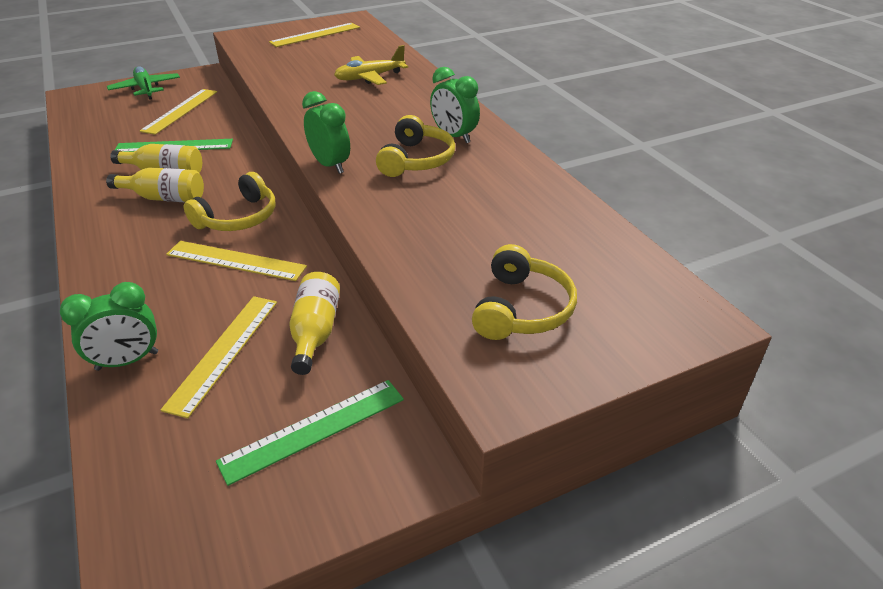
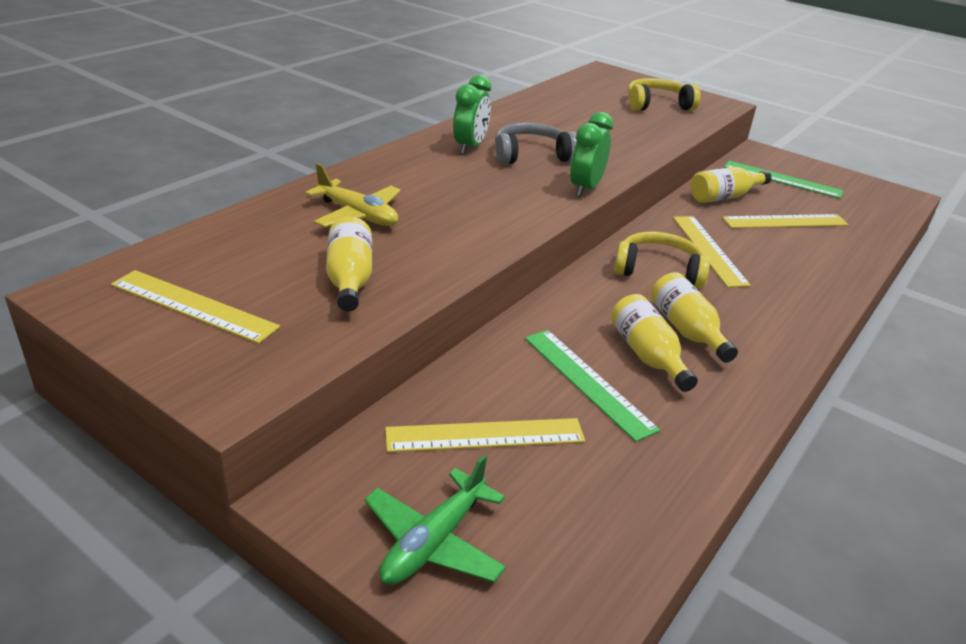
camera: 120 degrees left, 5 degrees down
green clock [60,282,158,371] -> none
yellow headphones [376,115,455,177] -> grey headphones [495,123,577,164]
none -> yellow bottle [326,217,372,311]

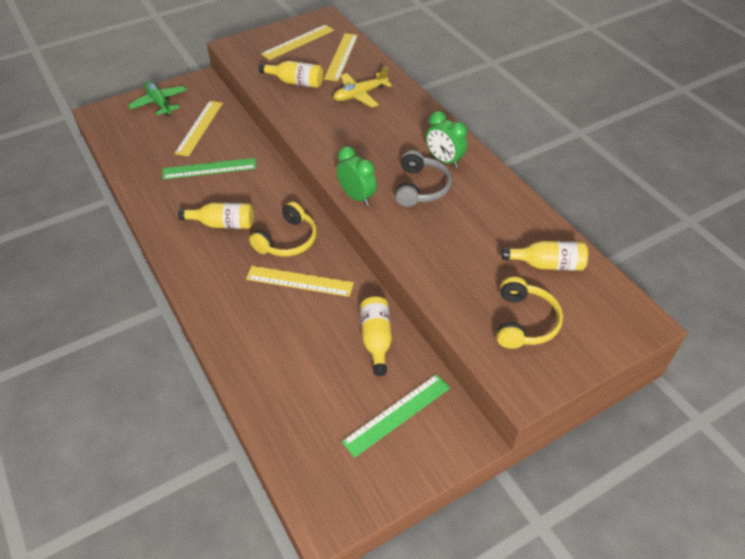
camera: 115 degrees right, 15 degrees up
yellow bottle [611,294,698,392] -> yellow bottle moved to [502,241,588,271]
yellow ruler [722,214,849,228] -> yellow ruler moved to [324,33,358,81]

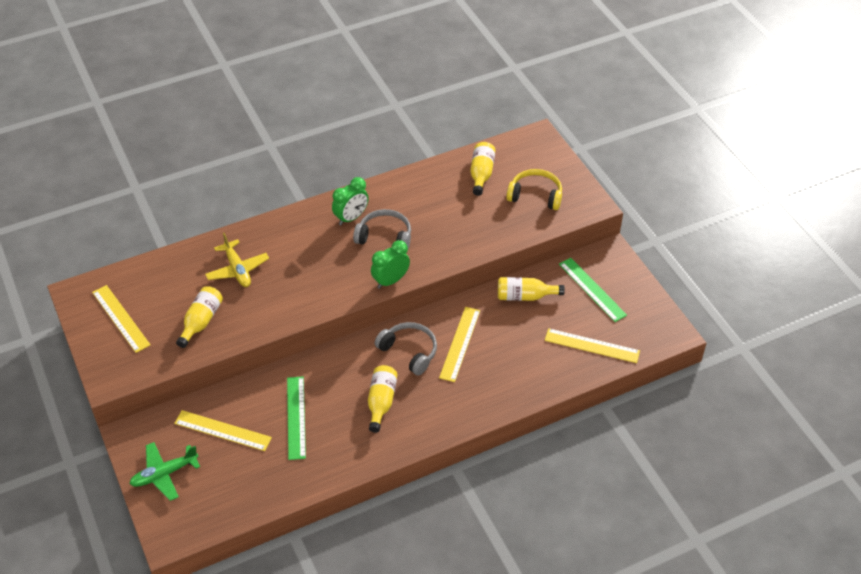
camera: 85 degrees left, 0 degrees up
yellow headphones [249,201,317,257] -> grey headphones [375,322,437,376]
yellow ruler [324,33,358,81] -> yellow ruler moved to [545,328,640,363]

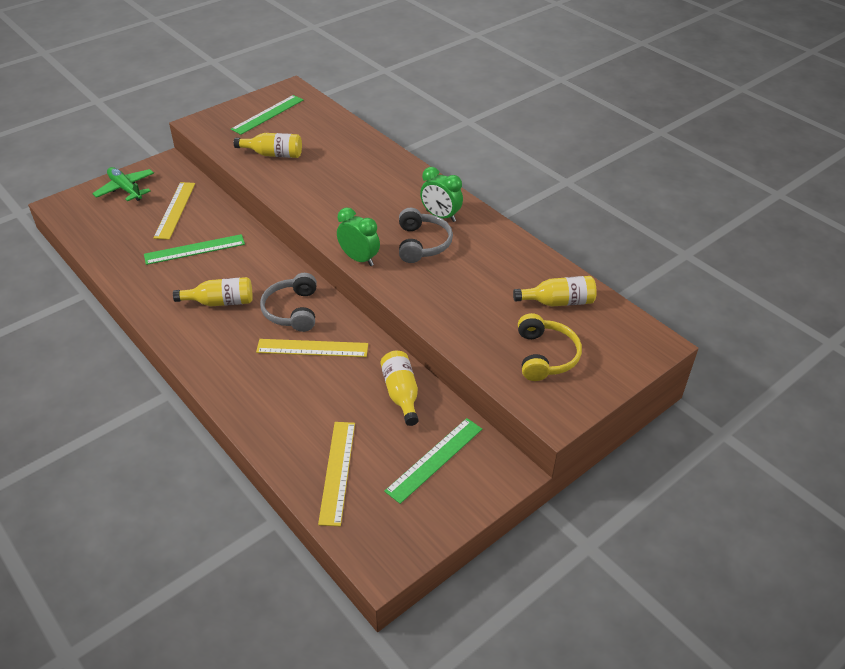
camera: 75 degrees right, 5 degrees down
yellow ruler [92,285,151,353] -> green ruler [231,95,303,135]
yellow plane [205,233,269,287] -> none
grey headphones [375,322,437,376] -> grey headphones turned 150 degrees clockwise [260,273,317,332]

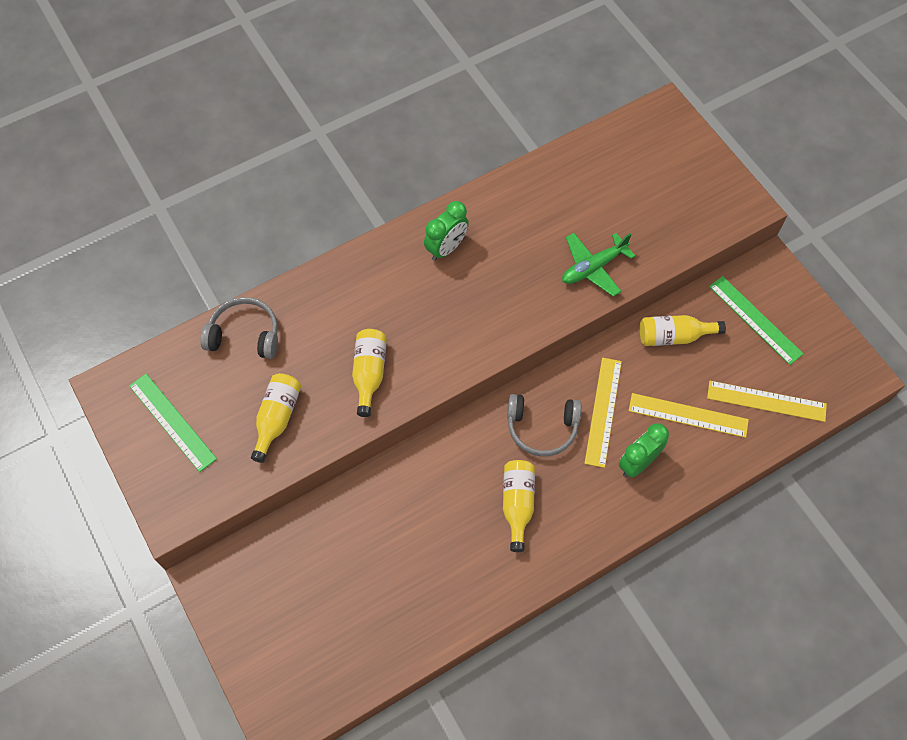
camera: 80 degrees left, 20 degrees up
green plane [92,167,154,201] -> green plane moved to [562,233,635,297]
green ruler [144,234,245,265] -> none
yellow ruler [153,182,195,240] -> yellow ruler moved to [629,393,749,438]
green clock [337,207,380,266] -> green clock moved to [619,423,669,478]
grey headphones [399,208,453,263] -> grey headphones moved to [200,297,278,359]
yellow bottle [513,276,597,307] -> yellow bottle moved to [352,329,387,417]
yellow headphones [518,313,582,381] -> none

